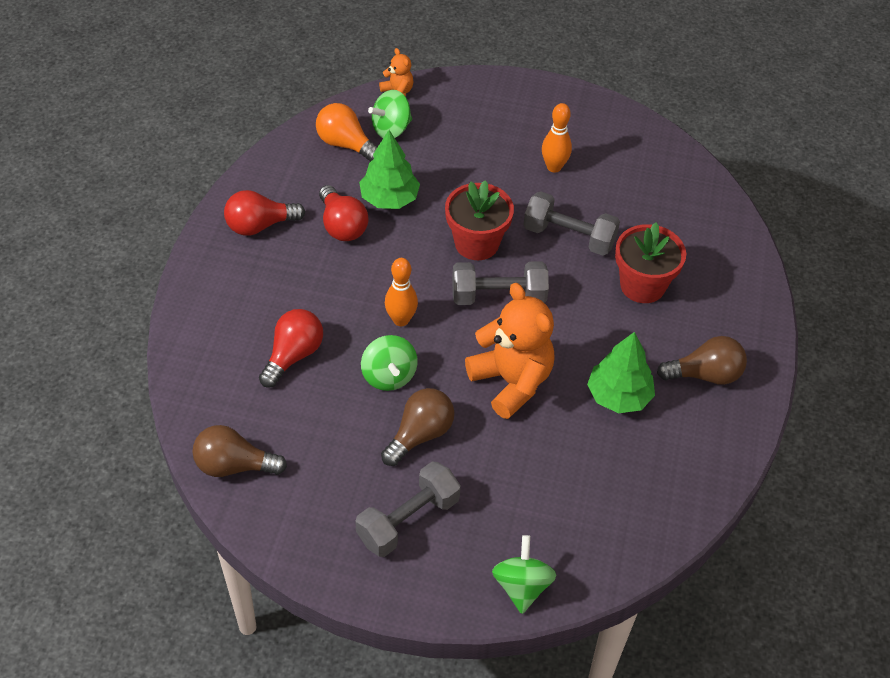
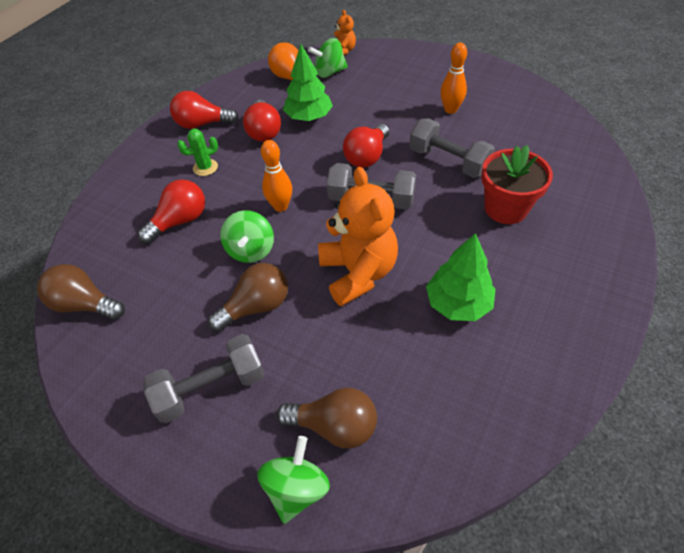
camera: 20 degrees right, 0 degrees up
red flower pot [445,180,514,260] -> red light bulb [343,124,389,168]
brown light bulb [657,336,747,385] -> brown light bulb moved to [276,388,377,448]
none -> green cactus [177,129,218,176]

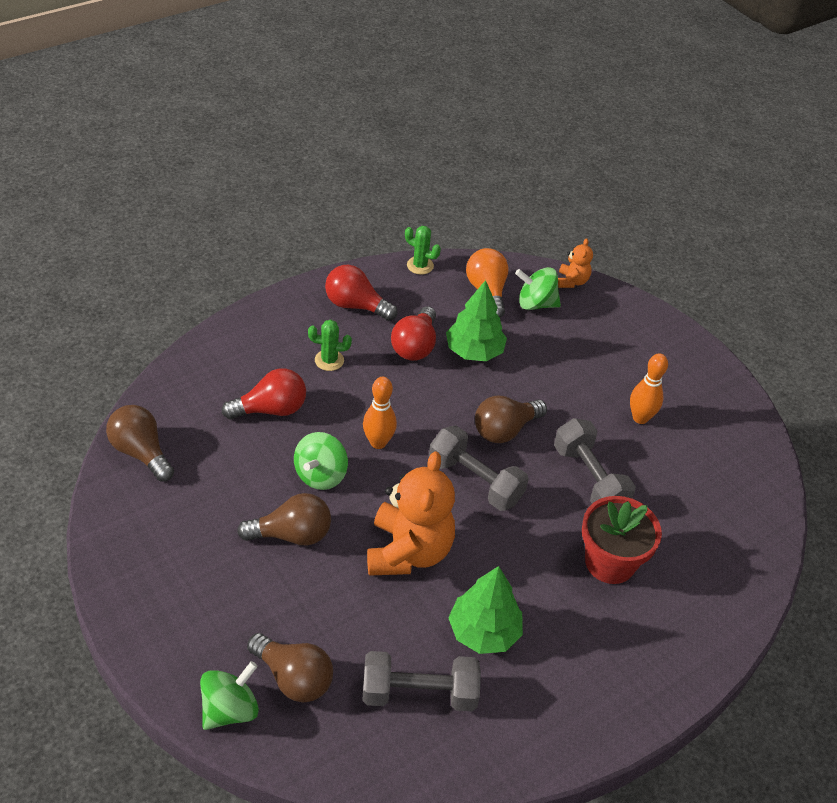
camera: 20 degrees right, 5 degrees down
grey dumbbell [143,334,265,423] -> grey dumbbell moved to [362,651,481,711]
red light bulb [343,124,389,168] -> brown light bulb [475,396,547,443]
none -> green cactus [405,226,441,275]

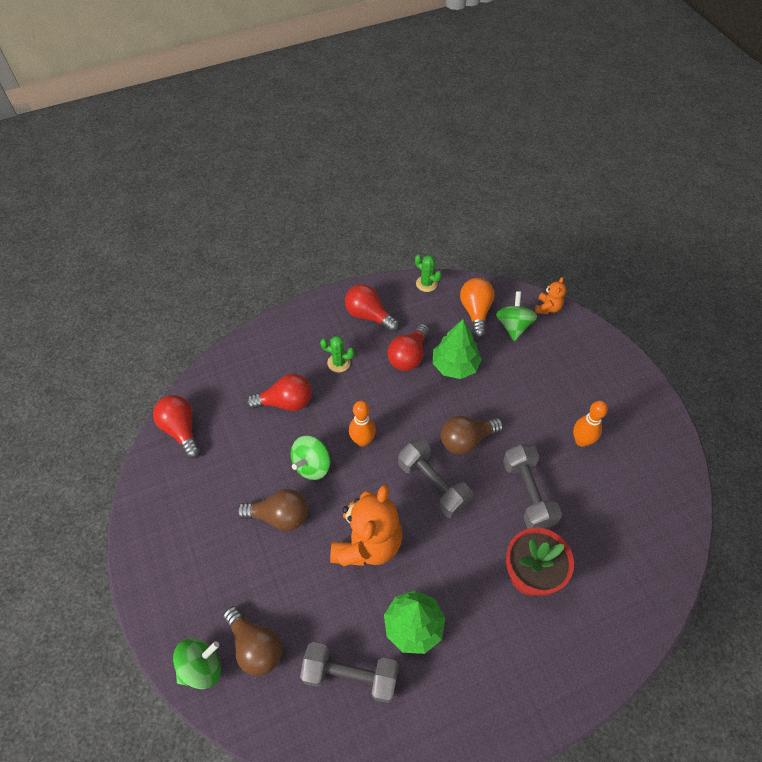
camera: 15 degrees right, 10 degrees up
brown light bulb [106,405,174,481] -> red light bulb [153,395,200,459]
green spinning top [515,267,561,310] -> green spinning top turned 75 degrees clockwise [496,291,537,341]

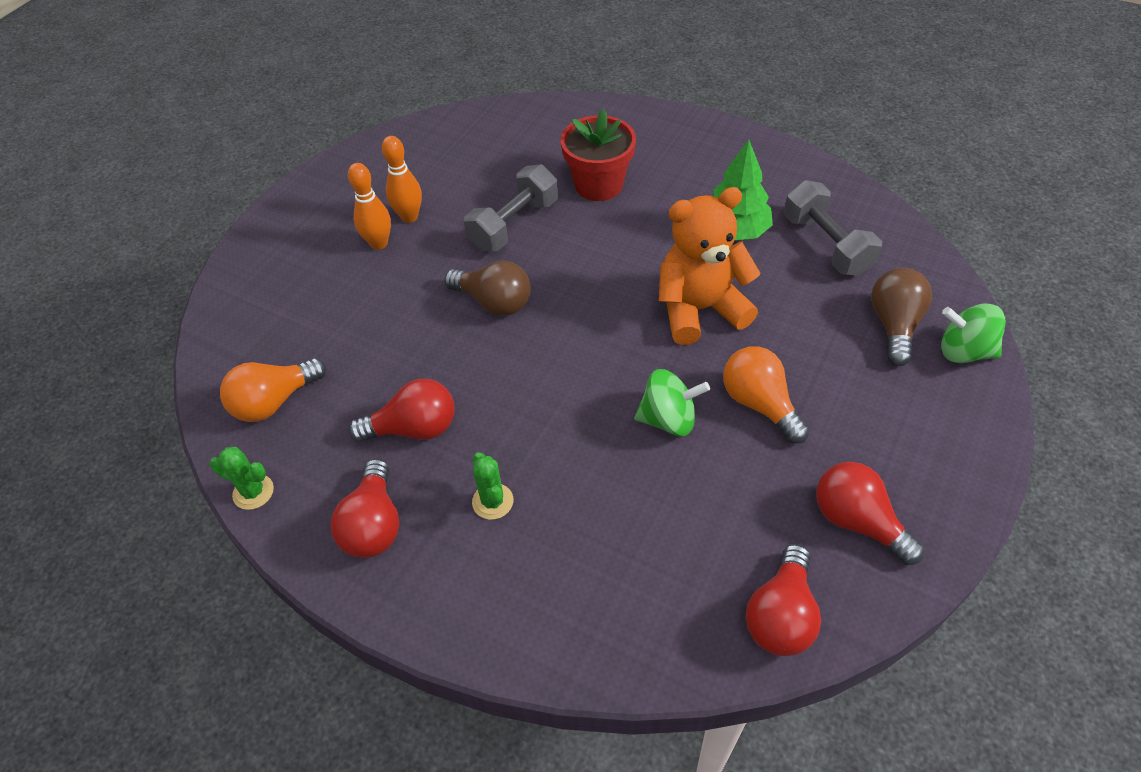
camera: 125 degrees left, 5 degrees down
brown light bulb [237,489,308,531] -> orange light bulb [723,346,809,444]
red light bulb [246,374,312,411] -> red light bulb moved to [816,462,924,565]
orange bowling pin [349,401,376,447] -> orange bowling pin moved to [348,163,391,250]
grey dumbbell [398,439,473,518] -> none
green cactus [415,255,442,292] -> green cactus turned 75 degrees counterclockwise [210,447,274,510]
green tree [433,319,482,379] -> none
green spinning top [496,291,537,341] -> none
orange teddy bear [535,277,566,314] -> none

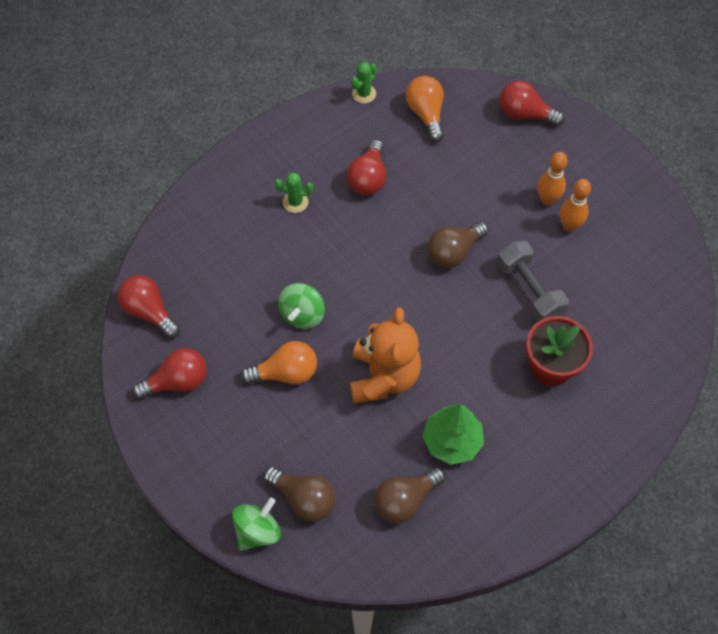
camera: 110 degrees right, 10 degrees up
red light bulb [330,459,399,558] -> red light bulb moved to [499,80,564,126]
grey dumbbell [784,180,882,276] -> brown light bulb [374,467,446,524]

